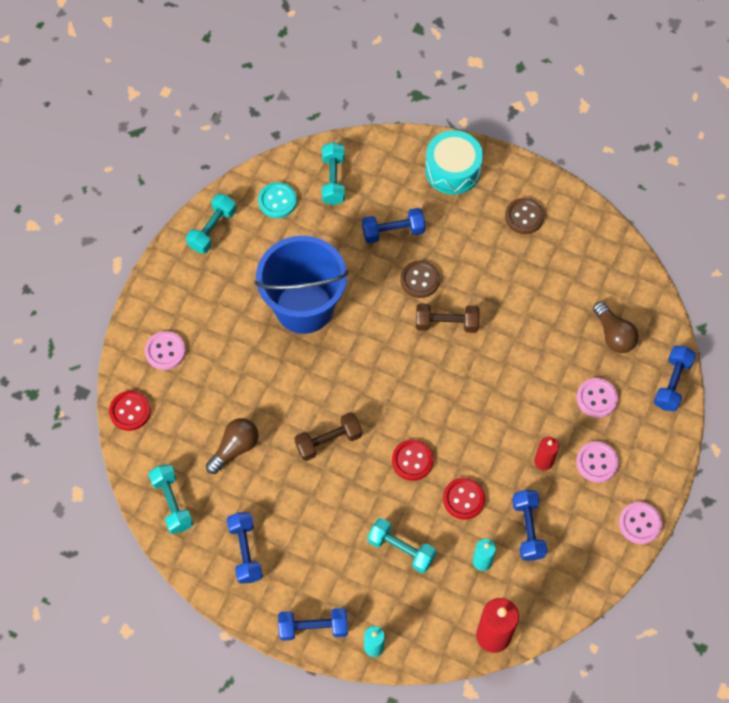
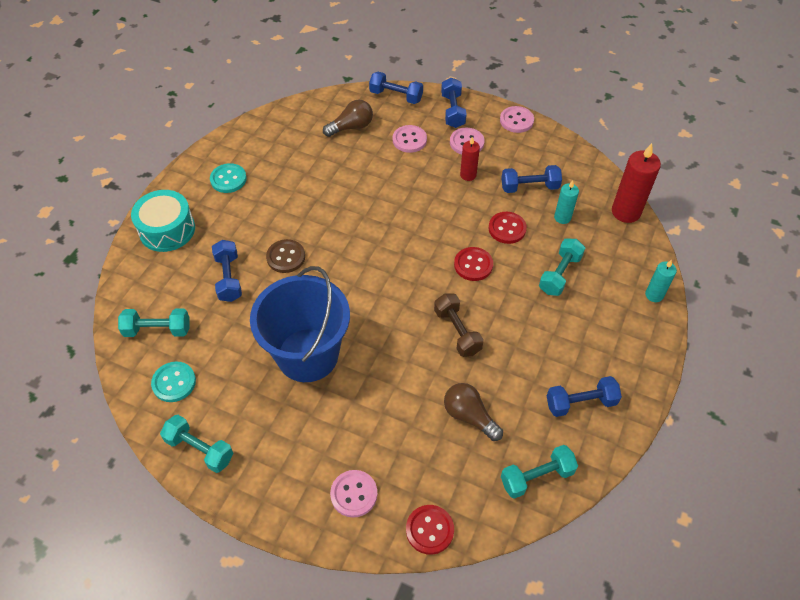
camera: 90 degrees left, 10 degrees down
blue dumbbell [278,608,348,641] -> blue dumbbell moved to [441,77,467,128]
brown dumbbell [416,303,479,333] -> none
brown button [505,198,544,234] -> turquoise button [210,163,247,193]

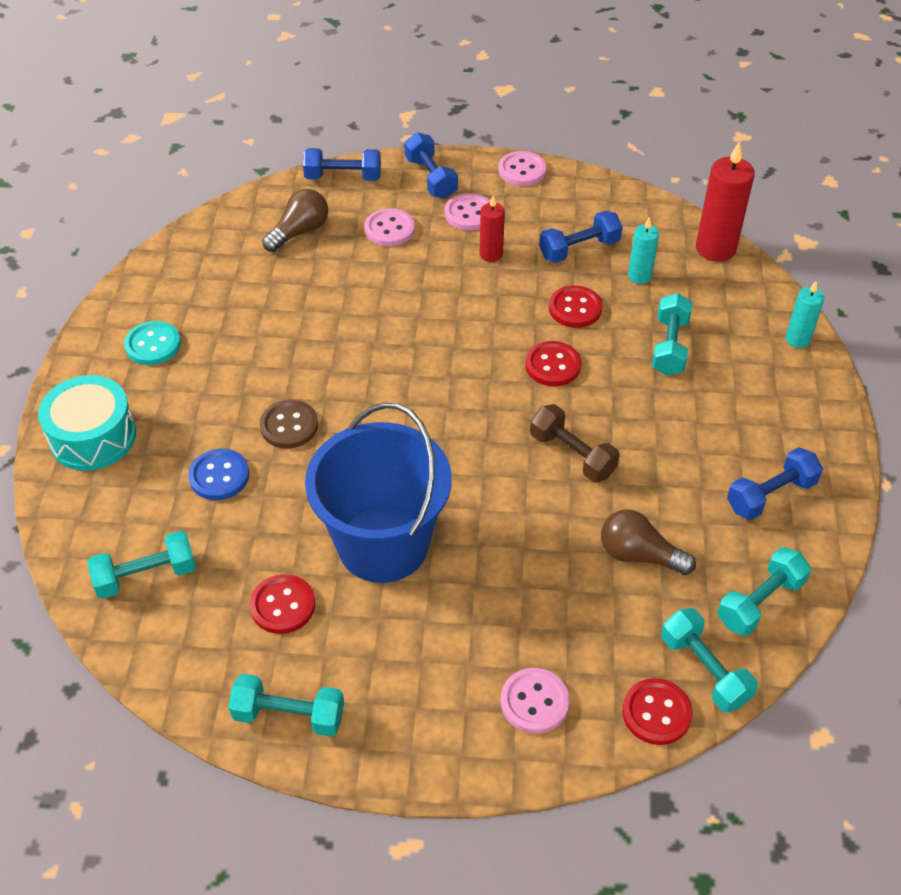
camera: 20 degrees left, 5 degrees down
turquoise button [151,362,196,402] -> none
blue dumbbell [212,240,242,302] -> blue button [188,449,249,500]
none -> red button [250,574,315,634]
none -> turquoise dumbbell [661,608,758,713]

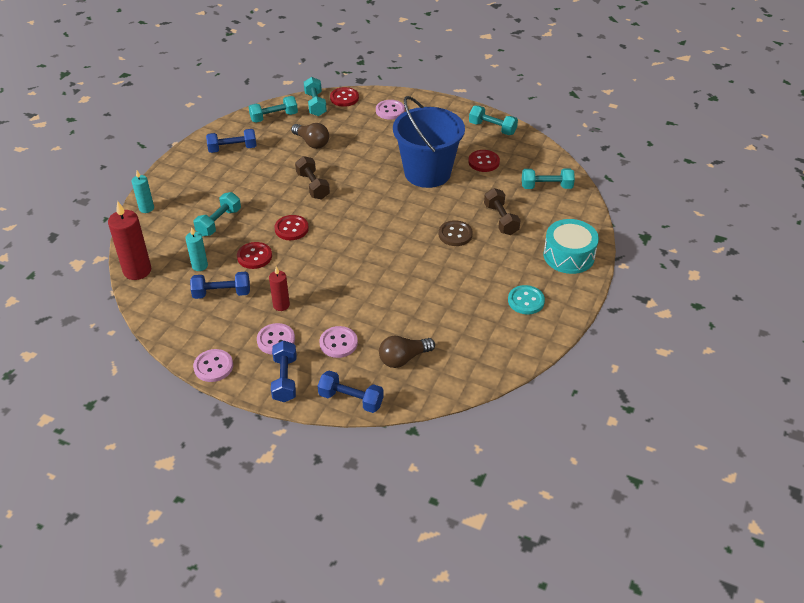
camera: 160 degrees left, 5 degrees down
blue button [188,449,249,500] -> brown dumbbell [484,188,521,235]

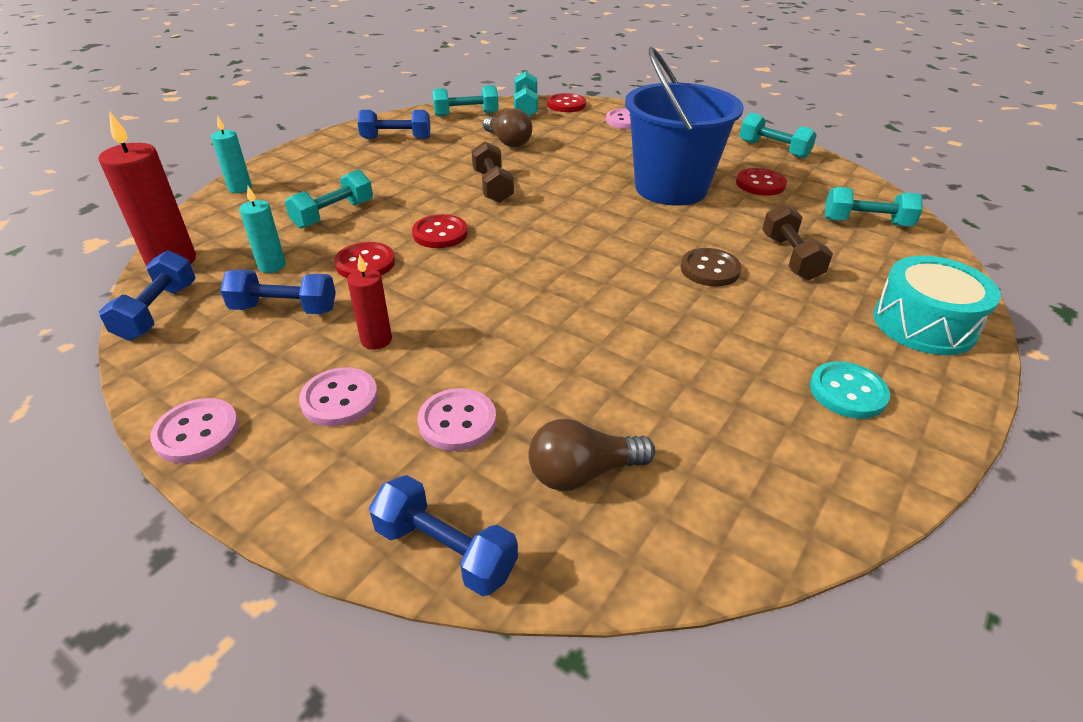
camera: 10 degrees right, 5 degrees down
blue dumbbell [271,341,296,402] -> blue dumbbell moved to [99,250,196,341]

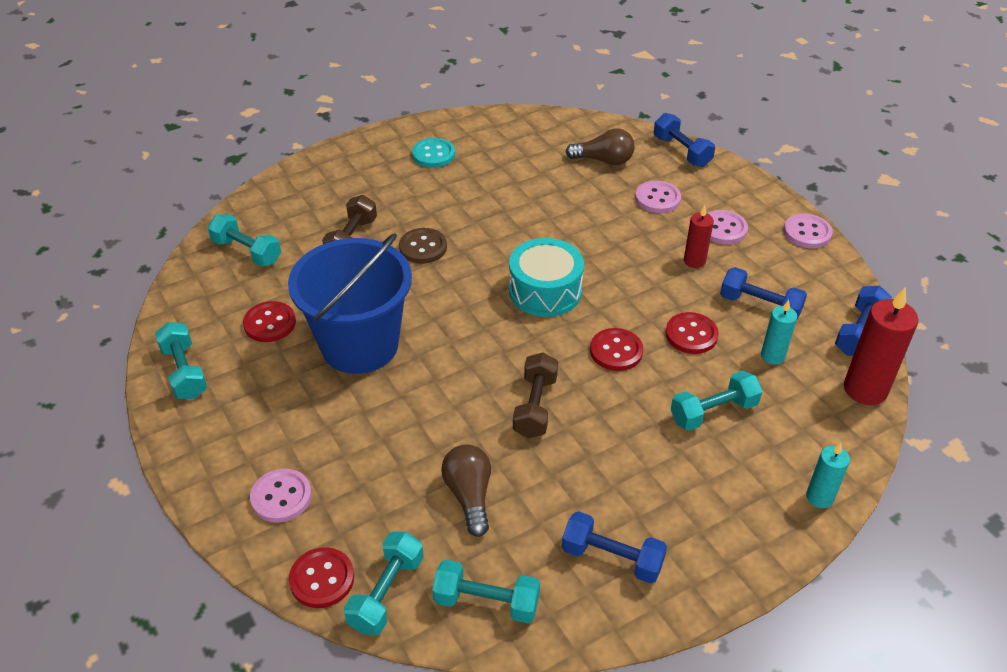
camera: 155 degrees left, 5 degrees up
turquoise drum [873,256,1001,355] -> turquoise drum moved to [509,238,584,317]

